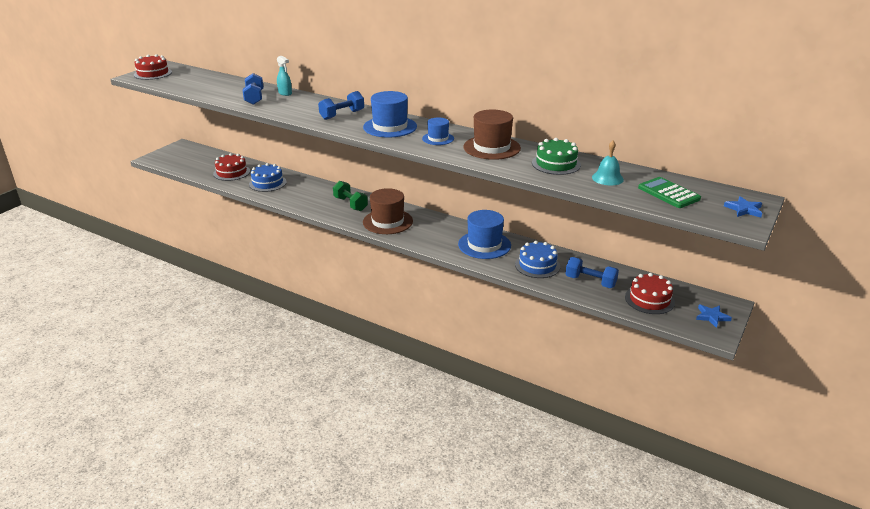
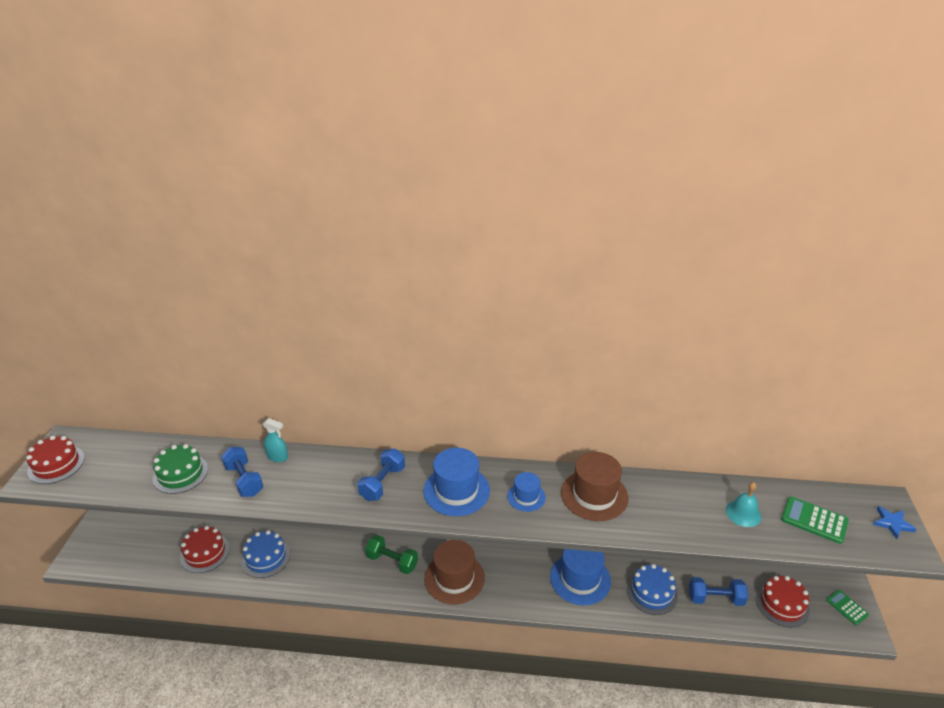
camera: 25 degrees left, 5 degrees up
green cake [532,138,581,175] -> green cake moved to [153,444,208,494]
blue star [696,304,732,328] -> green calculator [826,590,869,625]

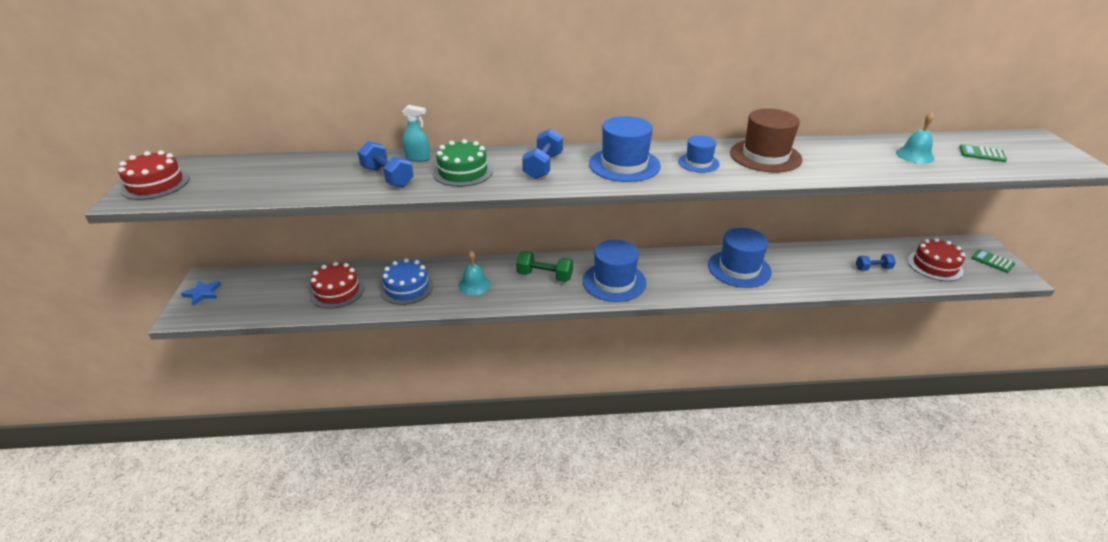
camera: 10 degrees left, 0 degrees up
green cake [153,444,208,494] -> green cake moved to [433,139,493,187]
brown hat [424,540,485,604] -> blue hat [583,240,647,302]
blue cake [627,564,678,615] -> none
blue dumbbell [689,577,748,606] -> blue dumbbell [856,254,896,271], size x0.64
green calculator [781,496,849,544] -> green calculator [959,144,1007,162], size x0.66
blue star [873,506,916,539] -> blue star moved to [181,281,221,306]
none -> turquoise bell [458,251,491,295]

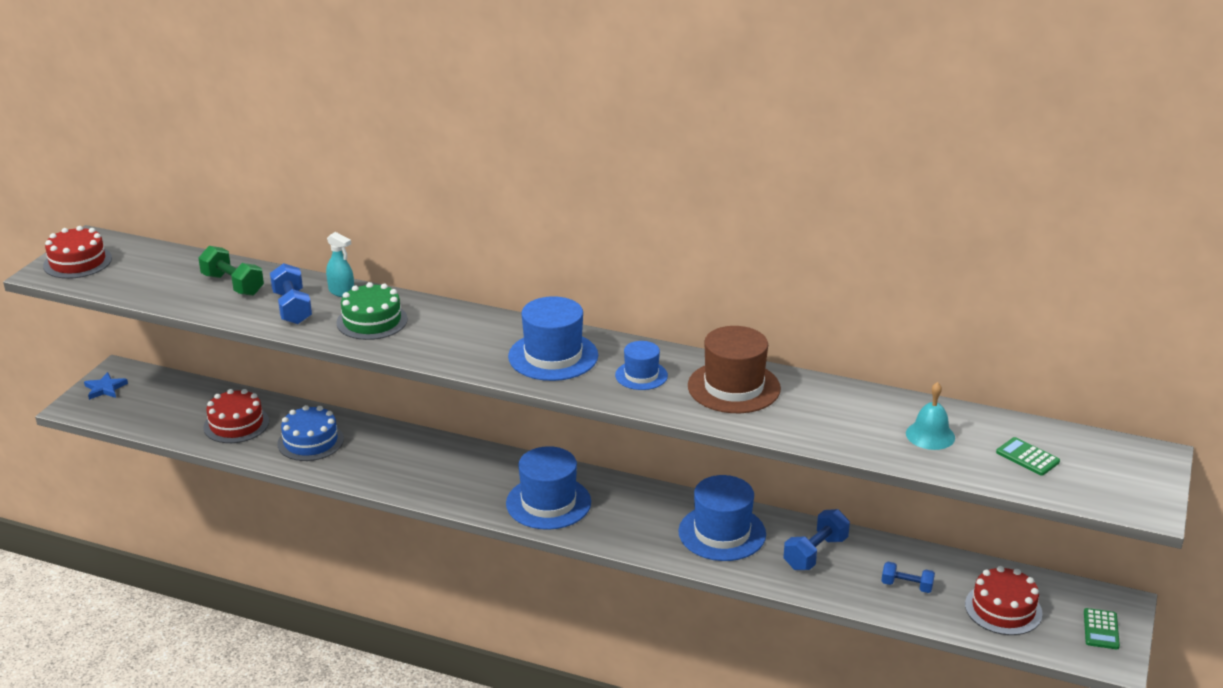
camera: 25 degrees right, 5 degrees down
turquoise bell [458,251,491,295] -> none
green dumbbell [516,251,573,282] -> green dumbbell moved to [198,246,264,296]
blue dumbbell [522,129,563,179] -> blue dumbbell moved to [783,509,850,570]
green calculator [972,249,1015,273] -> green calculator turned 150 degrees counterclockwise [1084,608,1120,649]

